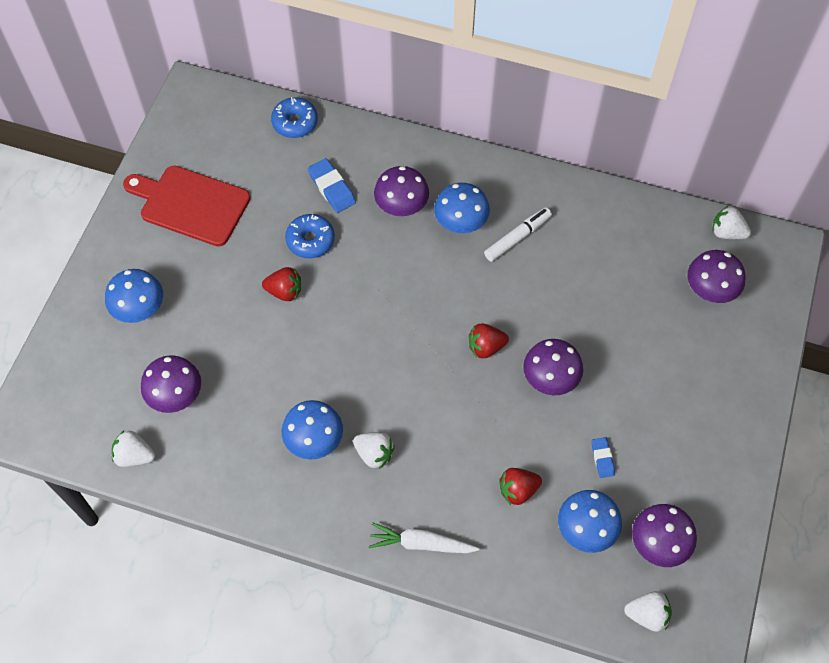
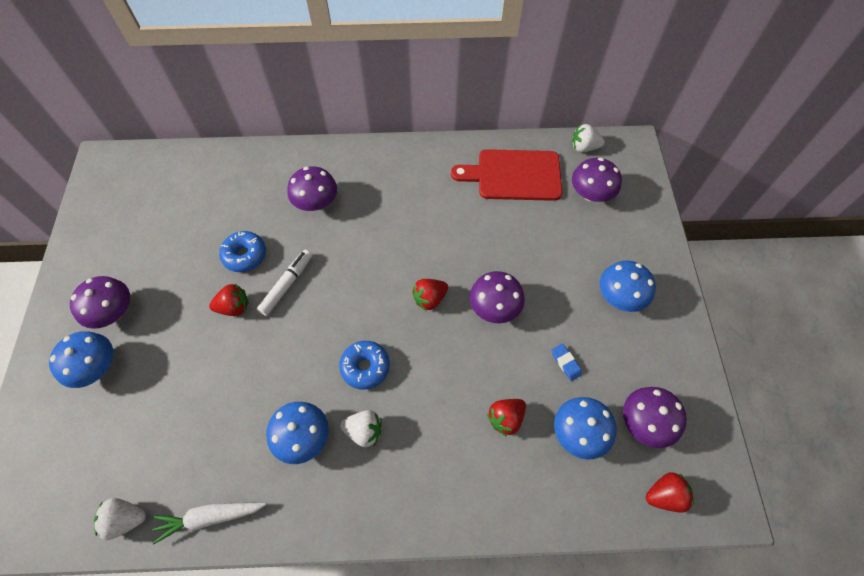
camera: 20 degrees left, 0 degrees up
red cutting board [123,166,251,247] -> red cutting board moved to [451,149,562,201]
purple mushroom [141,355,201,413] -> purple mushroom moved to [70,276,130,329]
blue donut [271,97,318,138] -> blue donut moved to [339,341,390,390]
blue eraser [308,158,356,213] -> none
white carrot [369,523,480,553] -> white carrot moved to [152,502,266,545]
blue mushroom [434,183,490,233] -> blue mushroom moved to [600,261,656,312]
white marker [484,207,552,262] -> white marker moved to [257,250,312,316]
white strawberry [624,591,672,632] -> red strawberry [646,472,694,513]

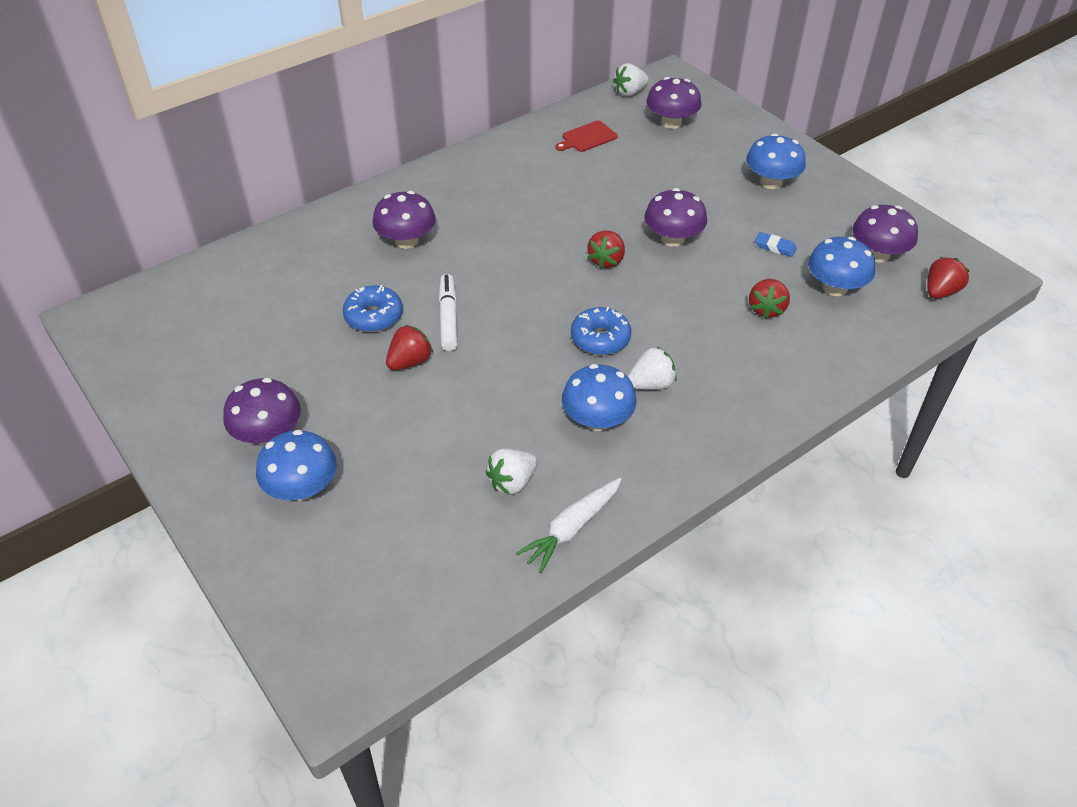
camera: 35 degrees left, 15 degrees down
white strawberry [94,498,146,540] -> white strawberry moved to [485,448,537,495]
red cutting board [451,149,562,201] -> red cutting board [555,121,618,152], size x0.50

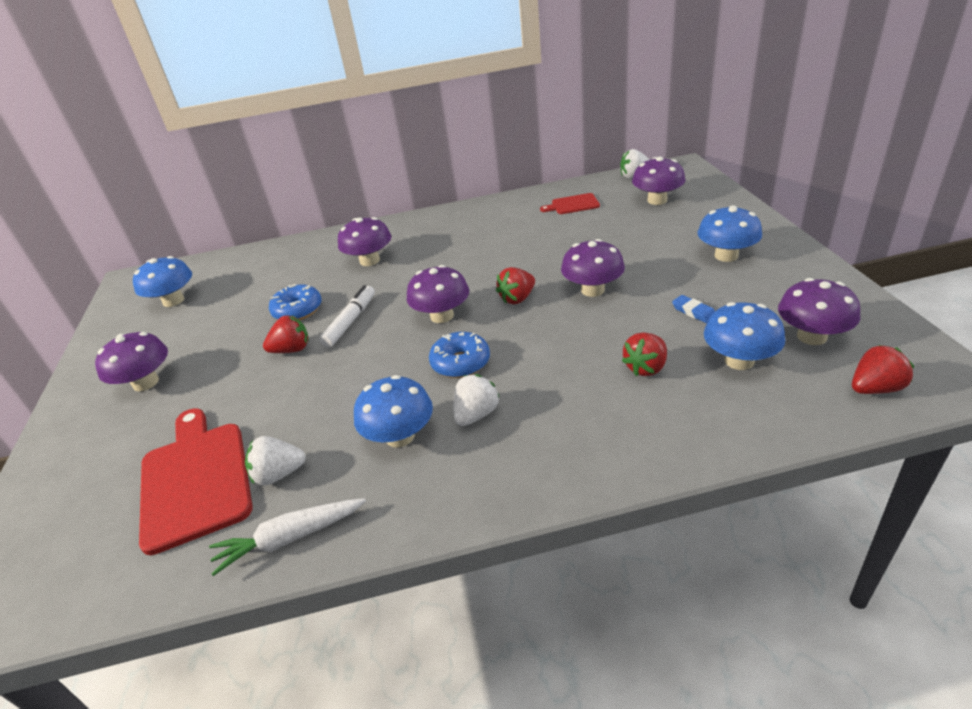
camera: 30 degrees right, 10 degrees down
blue mushroom [256,430,337,501] -> blue mushroom moved to [133,256,192,307]
white strawberry [628,347,677,390] -> white strawberry turned 60 degrees counterclockwise [454,374,500,426]
none -> red cutting board [139,408,253,555]
none -> purple mushroom [407,265,469,323]

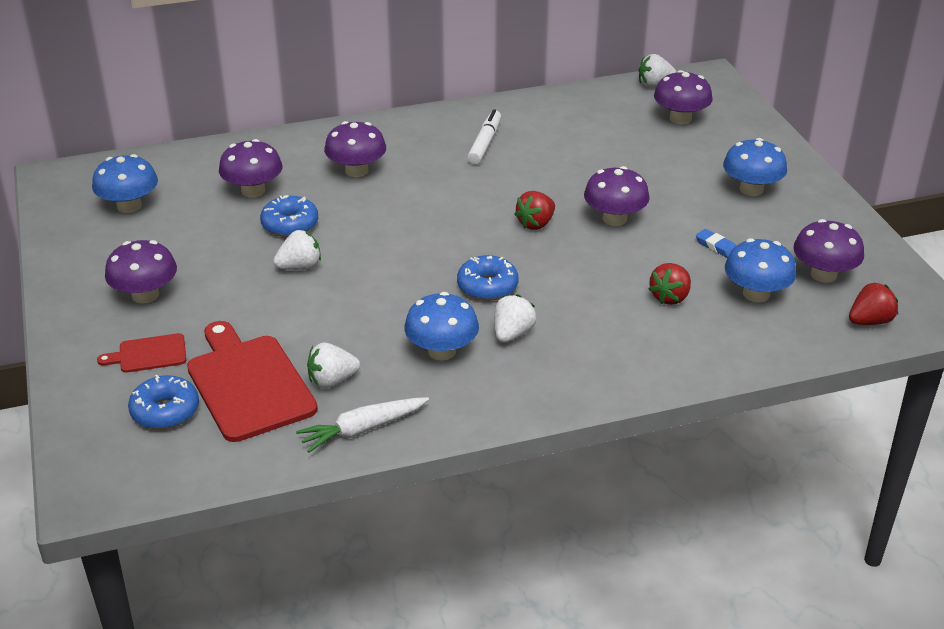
camera: 10 degrees left, 0 degrees up
red strawberry [263,315,309,353] -> white strawberry [273,230,321,270]
white marker [320,285,375,348] -> white marker moved to [467,109,501,165]
purple mushroom [407,265,469,323] -> purple mushroom moved to [219,139,283,197]
red cutting board [540,193,600,214] -> red cutting board moved to [97,333,186,373]
none -> blue donut [128,375,199,429]

